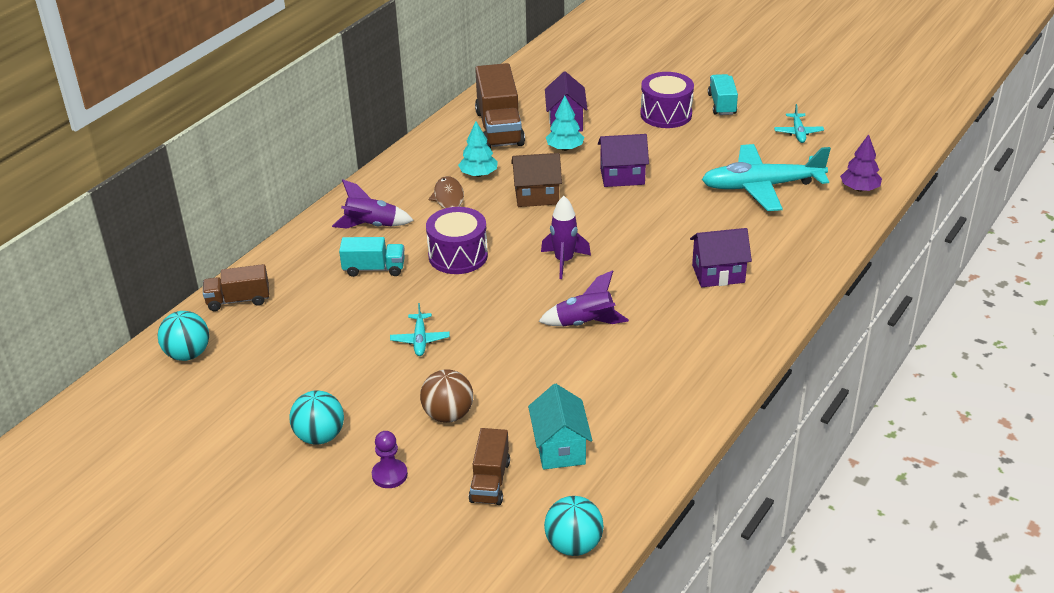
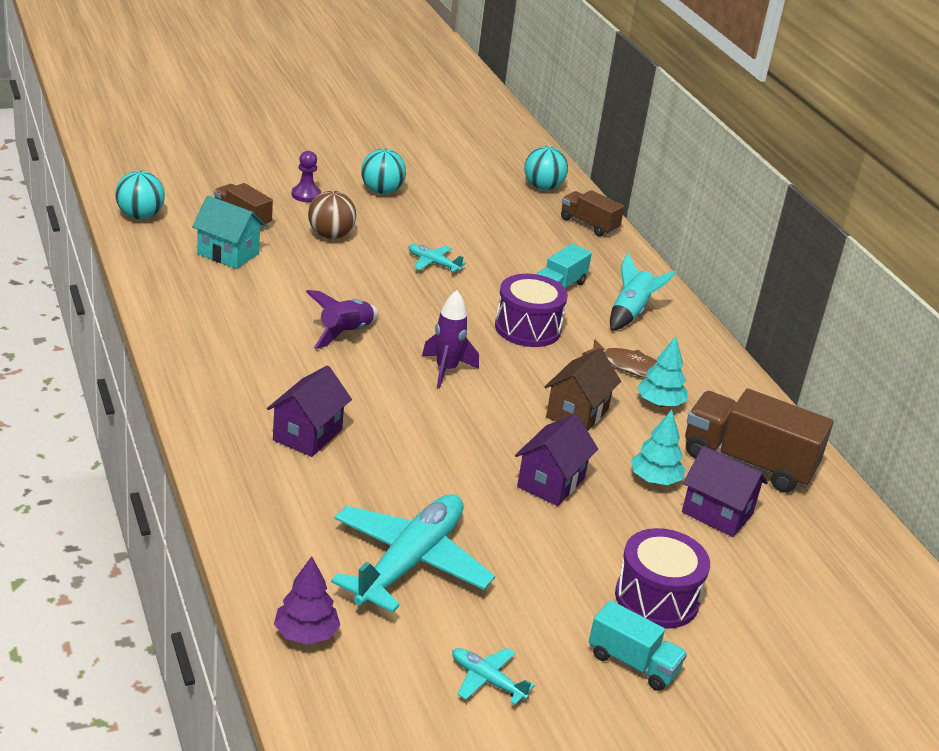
camera: 120 degrees right, 5 degrees down
brown truck [203,264,269,311] -> brown truck turned 75 degrees counterclockwise [561,190,624,236]
purple rocket [332,179,414,228] -> turquoise rocket [610,253,676,331]

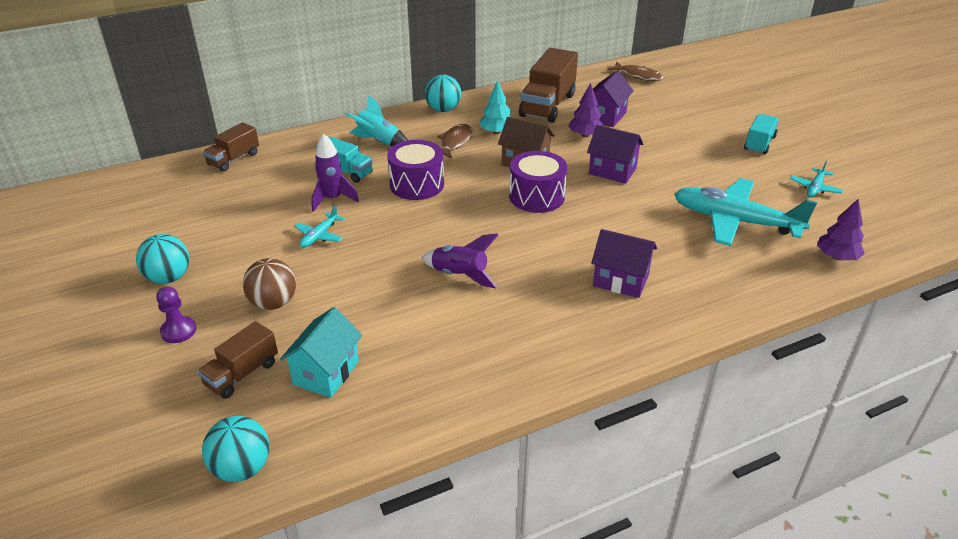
camera: 90 degrees left, 5 degrees up
purple rocket [422,290,479,389] -> purple rocket moved to [311,134,359,212]
turquoise ball [524,146,568,190] -> turquoise ball moved to [425,75,461,112]
purple drum [615,528,710,629] -> purple drum moved to [509,151,567,213]
turquoise tree [631,410,685,485] -> purple tree [568,83,604,137]
none -> brown fish [607,62,663,81]

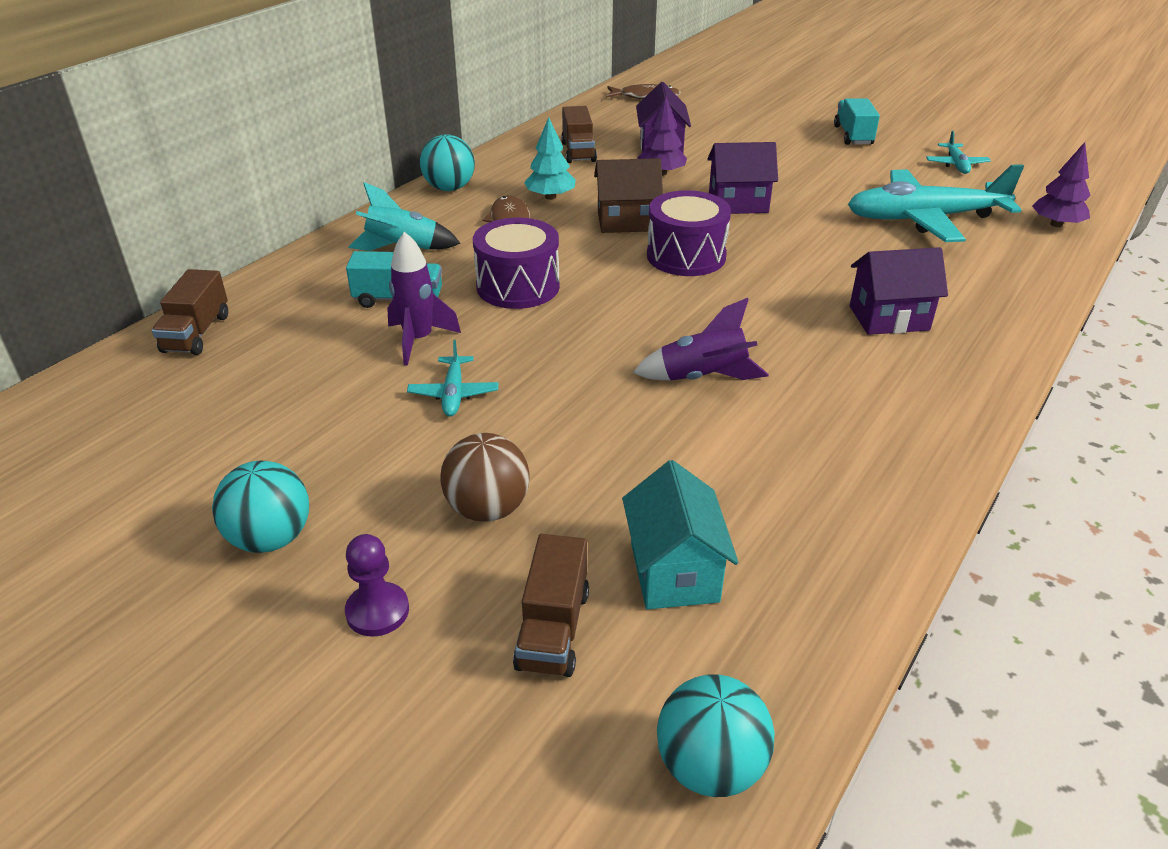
camera: 30 degrees left, 0 degrees up
brown truck [519,48,578,123] -> brown truck [561,106,597,163], size x0.58

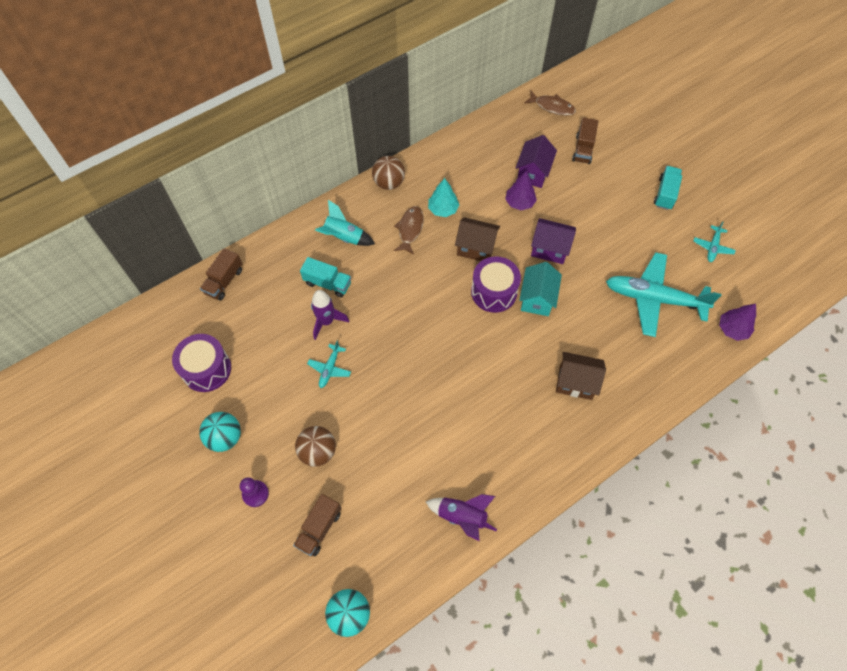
camera: 20 degrees right, 25 degrees up
turquoise ball [420,134,475,191] -> brown ball [372,156,405,190]
purple drum [473,218,560,309] -> purple drum moved to [172,334,231,392]
brown truck [561,106,597,163] -> brown truck moved to [572,117,598,164]
turquoise house [622,460,738,610] -> turquoise house moved to [519,262,562,316]
purple rocket [633,298,769,381] -> purple rocket moved to [426,494,497,541]
purple house [850,247,948,335] -> brown house [556,352,606,400]

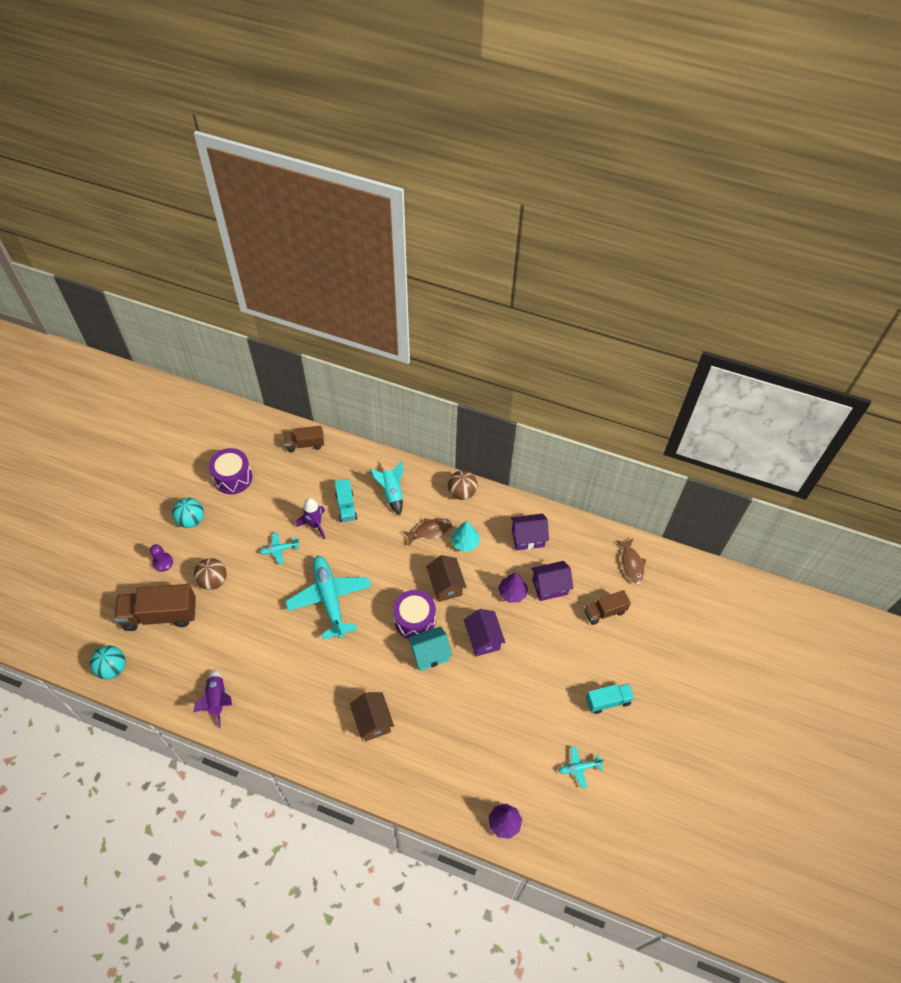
camera: 55 degrees right, 5 degrees down
brown truck [293,494,341,556] -> brown truck [114,584,196,631], size x1.73
turquoise plane [606,252,721,337] -> turquoise plane moved to [285,556,371,640]
none -> purple house [511,514,549,550]

